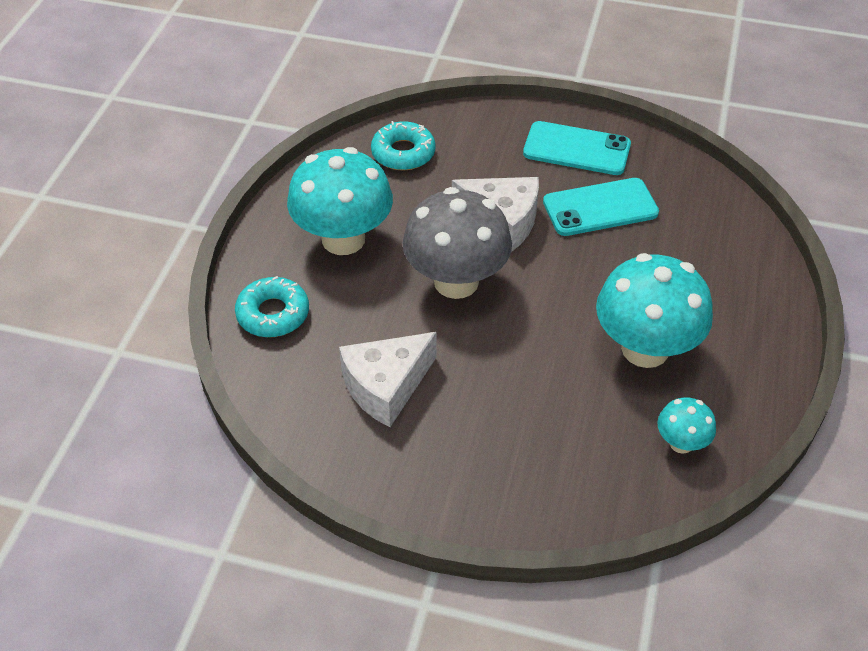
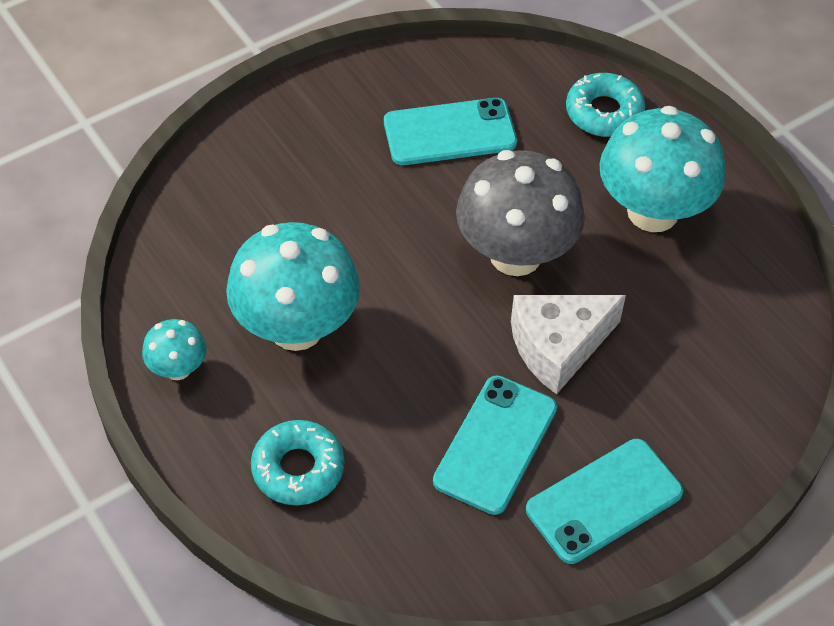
camera: 130 degrees right, 5 degrees up
white cheese [339,332,437,427] -> turquoise phone [384,98,517,165]
turquoise donut [371,121,436,170] -> turquoise donut moved to [251,420,344,505]
turquoise mushroom [657,398,716,454] -> turquoise mushroom moved to [142,319,206,380]

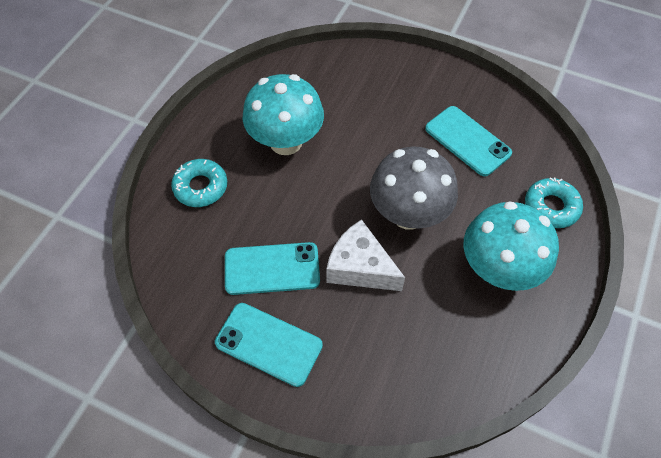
camera: 60 degrees right, 5 degrees up
turquoise mushroom [142,319,206,380] -> none

